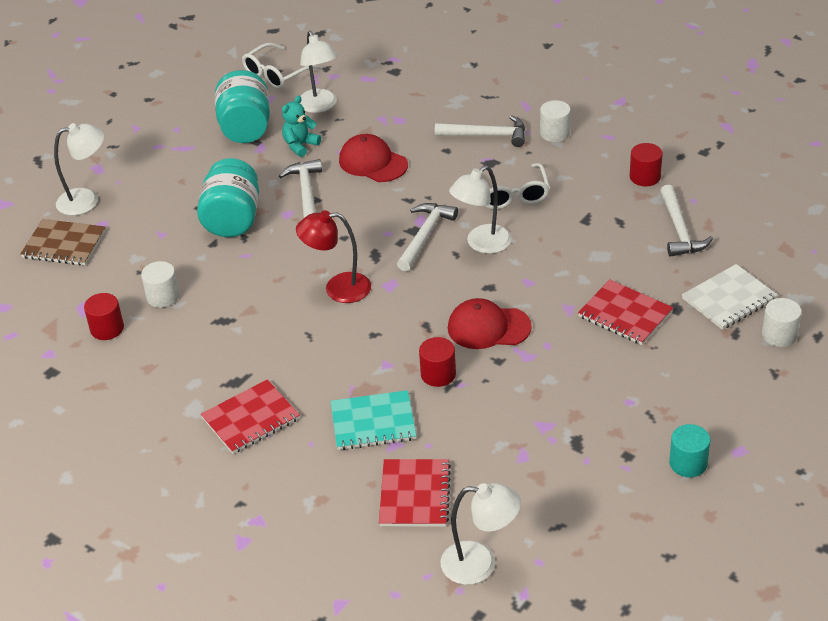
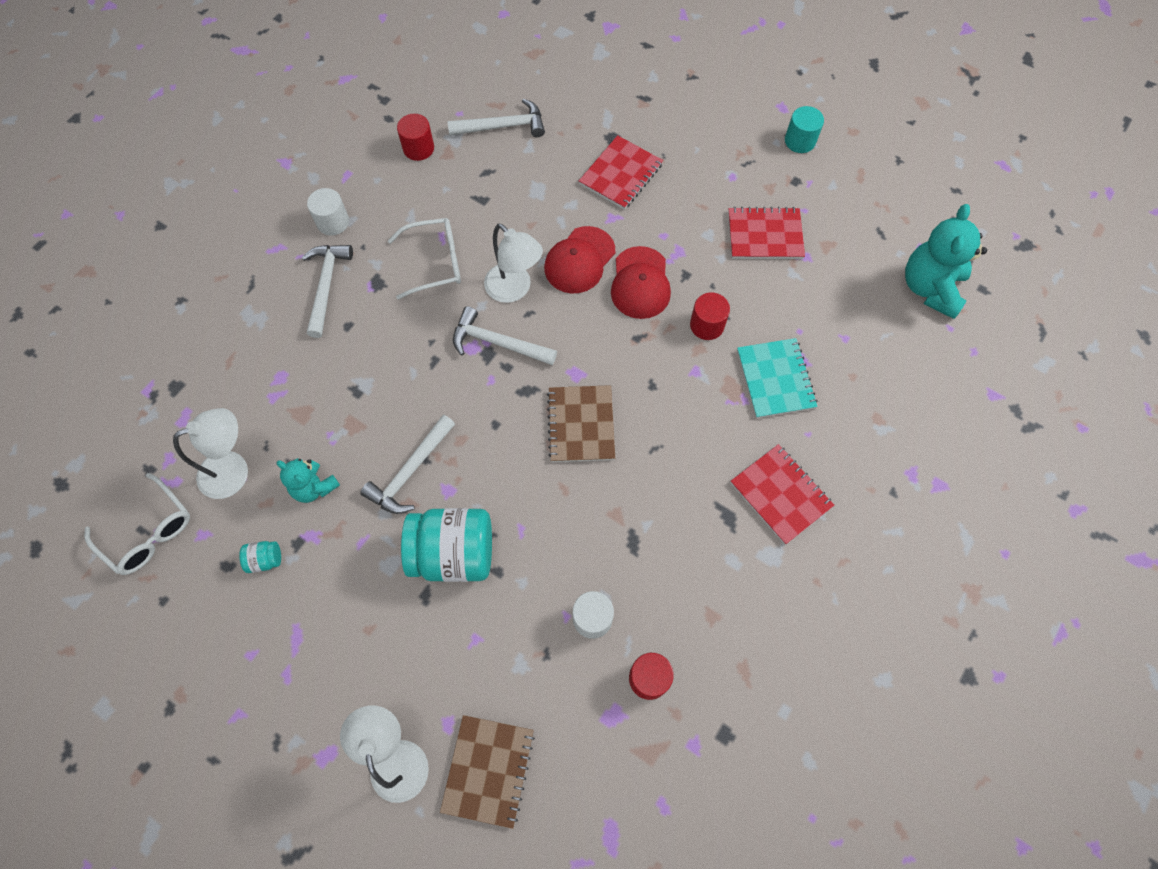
camera: 95 degrees left, 25 degrees up
turquoise jar [215,70,270,143] -> turquoise jar [239,541,281,573], size x0.41
white hammer [279,159,322,218] -> white hammer turned 45 degrees counterclockwise [360,415,455,514]
red lamp [296,210,371,303] -> brown notebook [547,385,615,462]
red cap [339,134,408,182] -> red cap moved to [544,226,615,293]
red notebook [379,459,451,527] -> red notebook moved to [728,207,805,259]
white lamp [441,483,521,585] -> turquoise teddy bear [905,204,987,319]
white notebook [682,264,778,330] -> none
white cylinder [762,298,802,347] -> none

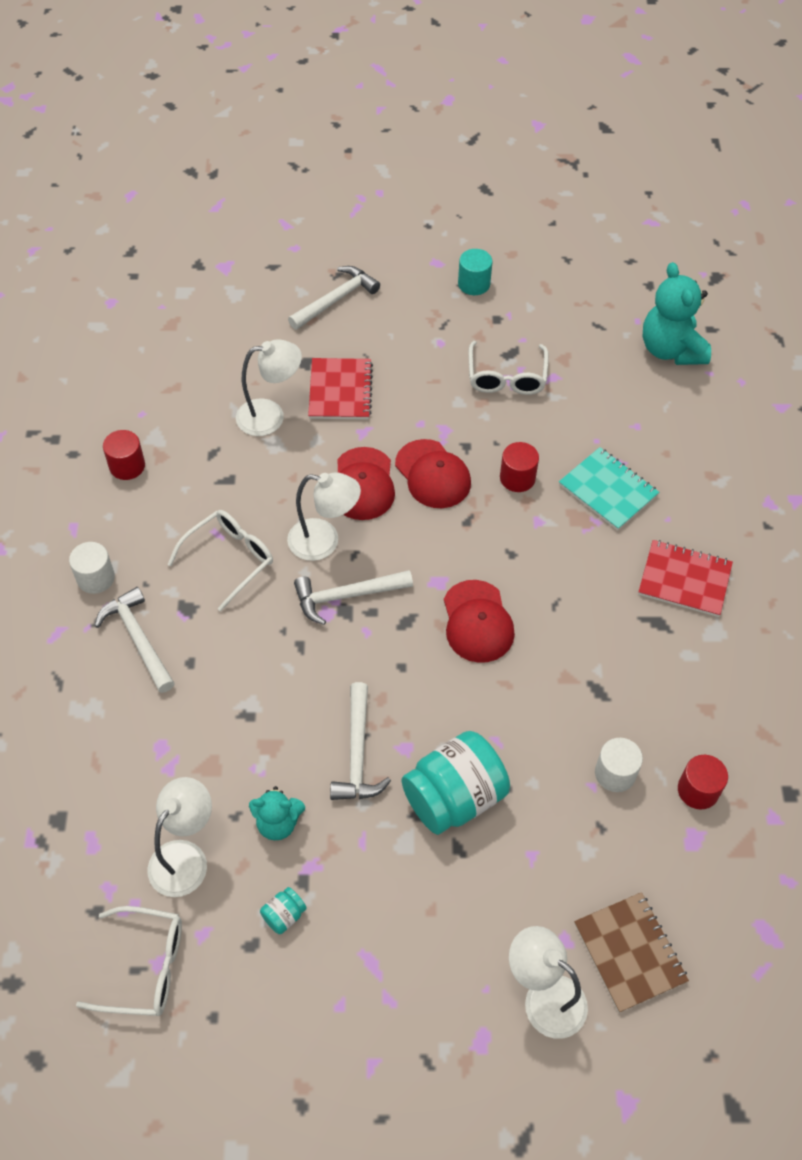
camera: 35 degrees left, 10 degrees down
white hammer [448,99,545,137] -> white hammer moved to [288,266,380,330]
brown notebook [547,385,615,462] -> red cap [444,580,515,663]
red notebook [728,207,805,259] -> white glasses [468,341,549,395]
none -> white lamp [236,339,302,436]

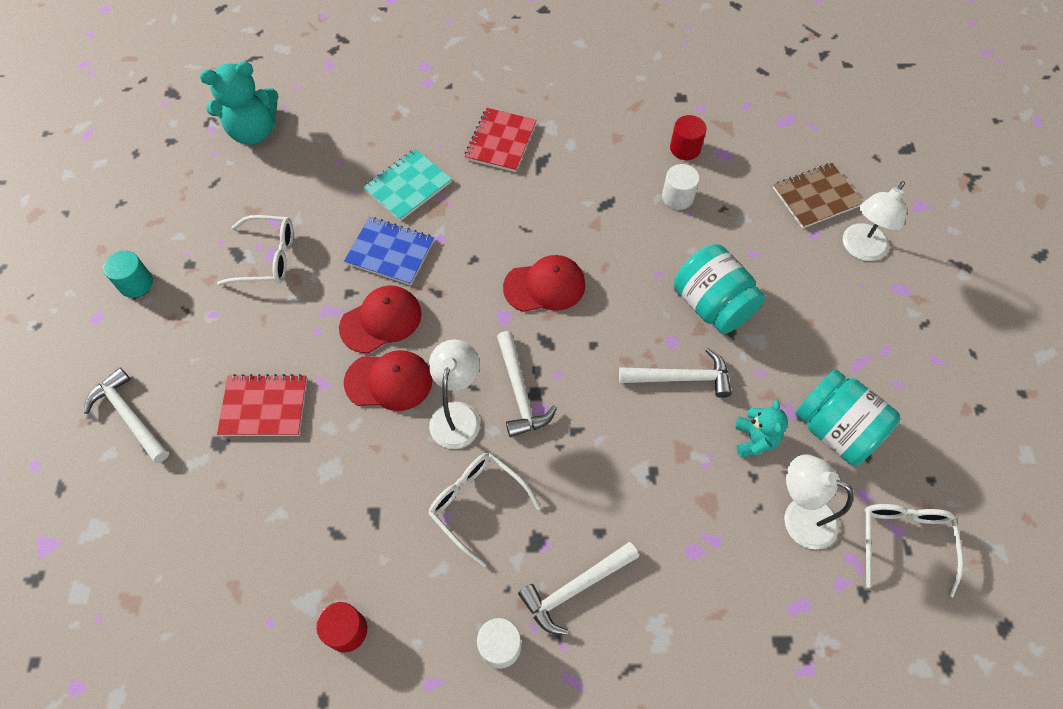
camera: 90 degrees left, 5 degrees up
white lamp [236,339,302,436] -> none
turquoise jar [260,887,307,934] -> turquoise jar [796,369,900,465], size x2.42
red cylinder [500,442,539,492] -> blue notebook [344,217,434,285]

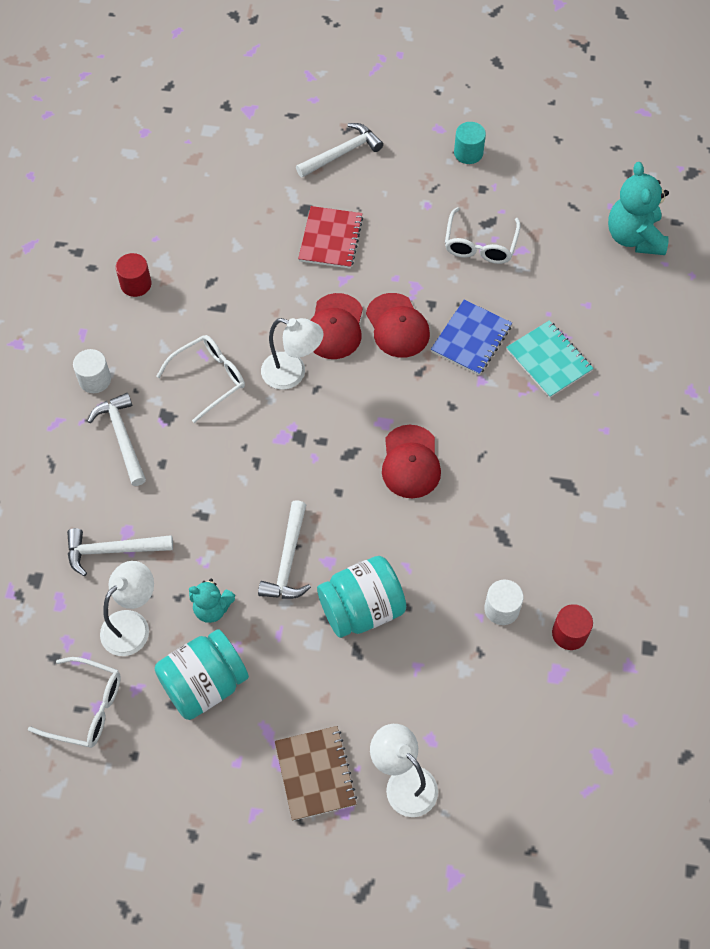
camera: 100 degrees right, 0 degrees up
red notebook [464,108,537,172] -> none
white hammer [497,331,557,437] -> white hammer moved to [67,528,173,576]
brown notebook [773,163,863,229] -> brown notebook moved to [275,726,357,821]

